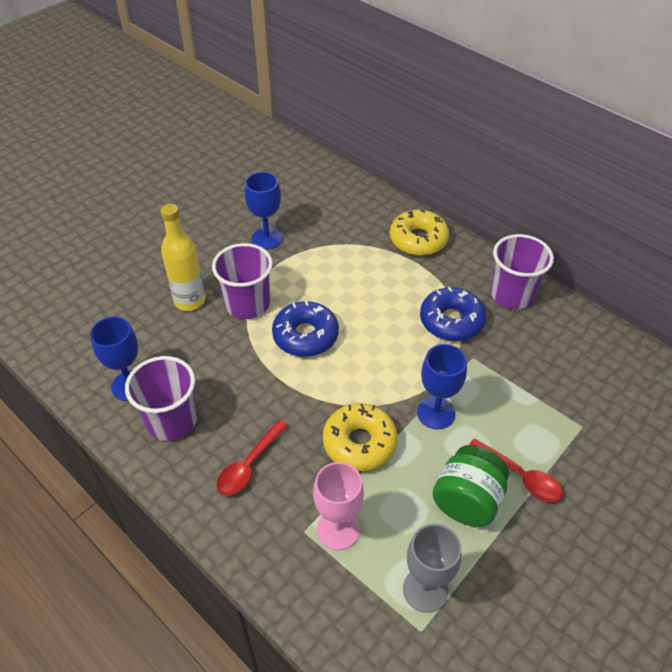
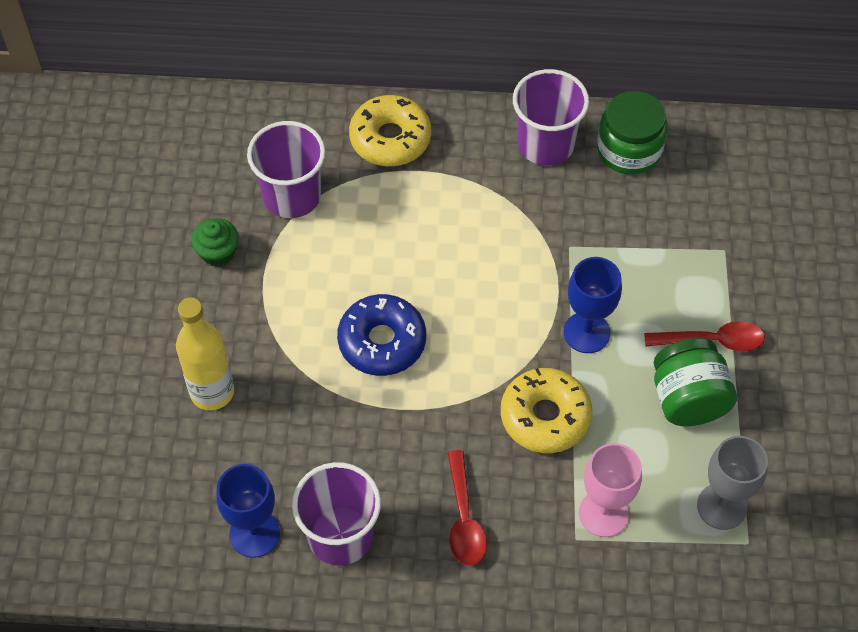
camera: 40 degrees left, 10 degrees up
purple cup [212,243,273,319] -> purple cup moved to [247,121,325,218]
blue goblet [245,172,283,250] -> green cupcake [191,218,239,266]
blue donut [420,287,486,341] -> none
none -> green jar [597,91,668,174]

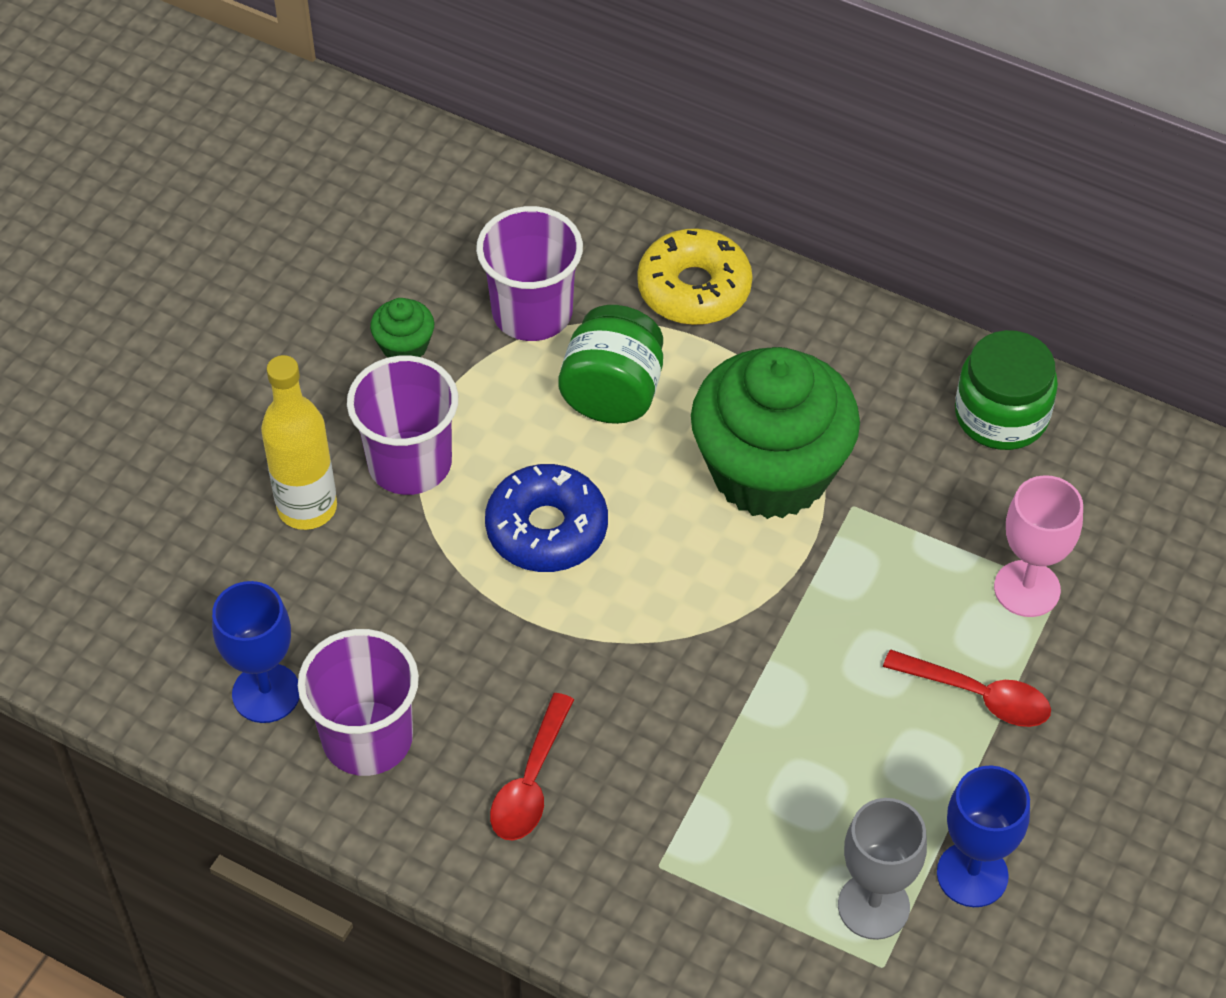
camera: 25 degrees right, 5 degrees down
yellow donut [501,368,592,453] -> none
purple cup [513,69,589,165] -> purple cup moved to [347,355,458,495]
blue goblet [564,257,622,353] -> blue goblet moved to [937,766,1030,907]
pink goblet [579,443,642,537] -> pink goblet moved to [994,475,1083,617]
green jar [654,338,737,426] -> green jar moved to [558,305,663,424]
none -> green cupcake [691,347,860,519]

